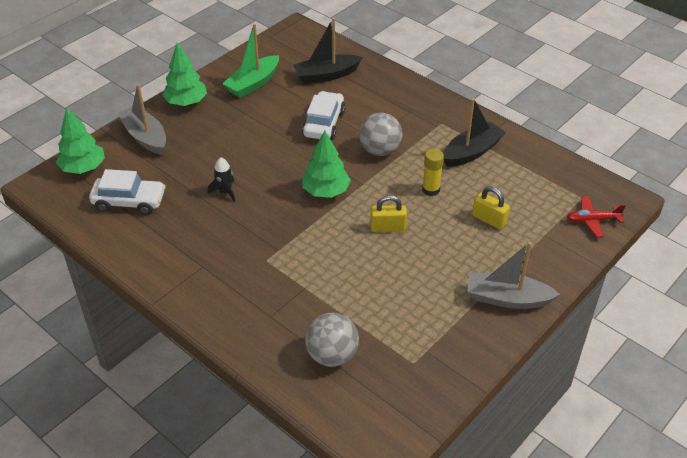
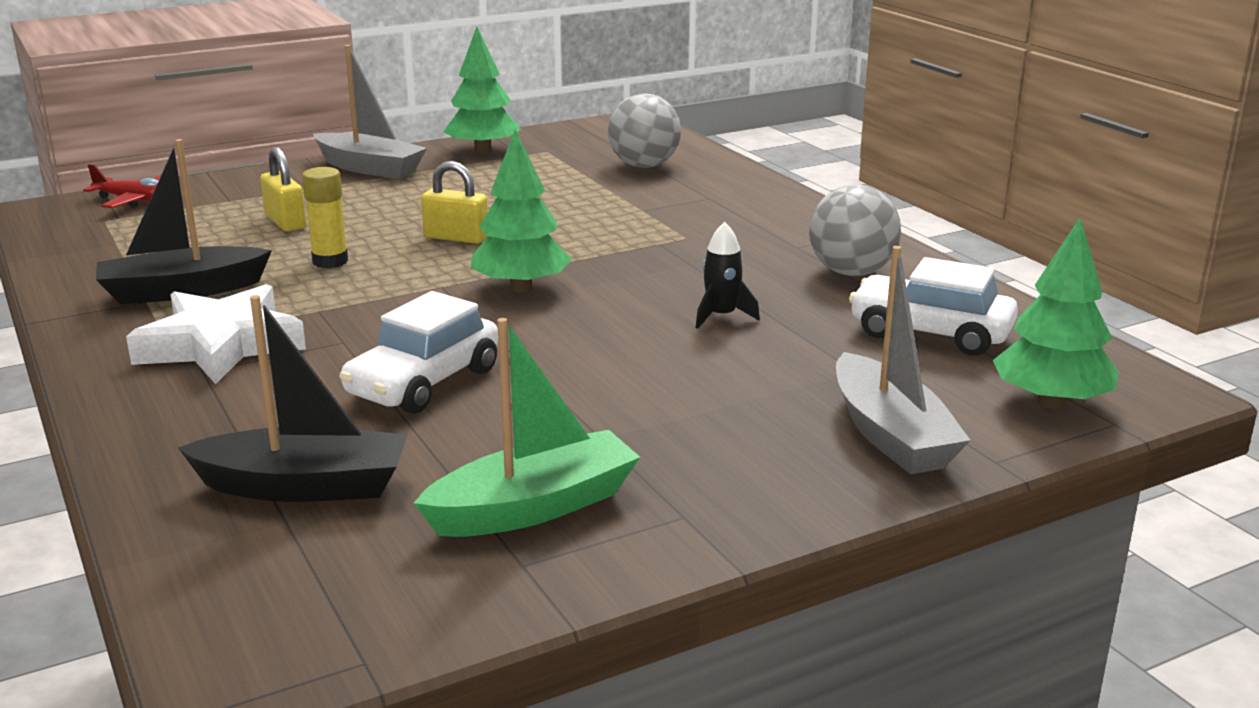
camera: 160 degrees left, 20 degrees down
green tree [162,43,207,106] -> green tree moved to [443,27,521,154]
grey ball [359,112,402,156] -> grey ball moved to [809,185,901,276]
none -> white star [126,284,306,384]

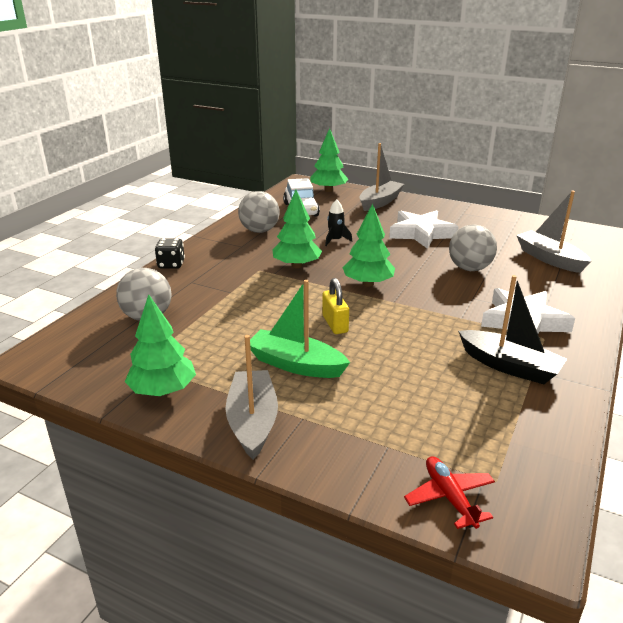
camera: 125 degrees left, 5 degrees up
black boat [178,295,408,502] -> grey boat [516,191,591,273]
yellow padlock [260,147,306,231] -> none
yellow glue stick [302,167,348,268] -> none
white car [339,291,498,414] -> grey ball [449,225,497,271]
green boat [414,318,640,537] -> green boat moved to [250,280,350,378]
none -> black dice [155,238,185,269]
none -> green tree [272,190,322,268]
none -> white star [389,210,459,249]

